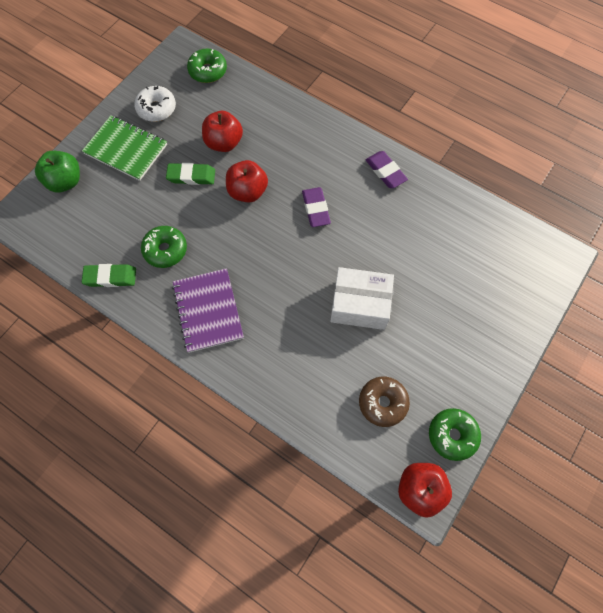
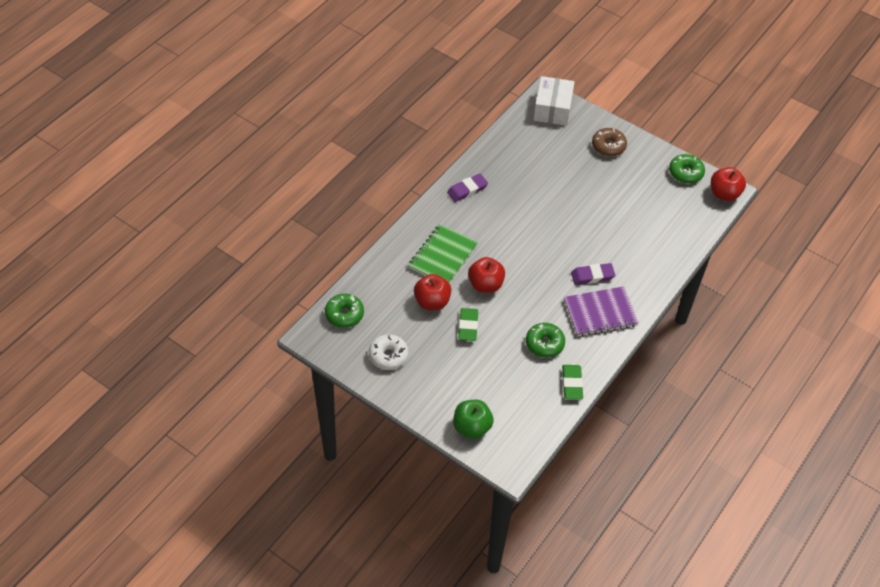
camera: 90 degrees left, 15 degrees down
green notebook [82,115,167,181] -> green notebook moved to [408,224,478,283]
purple eraser [302,187,331,227] -> purple eraser moved to [571,263,615,285]
white box [330,267,394,330] -> white box moved to [534,76,574,126]
brown donut [359,377,410,427] -> brown donut moved to [592,128,627,157]

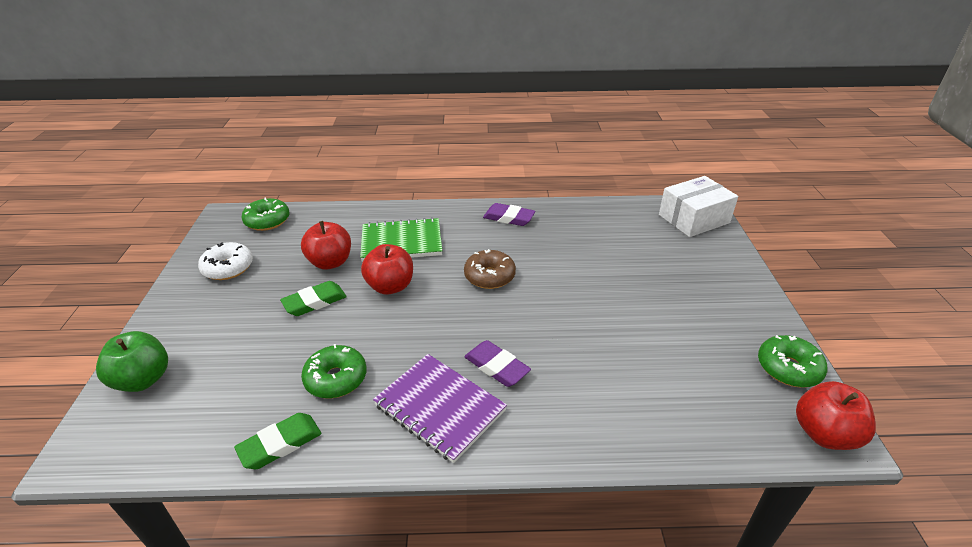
camera: 55 degrees right, 15 degrees down
brown donut [592,128,627,157] -> brown donut moved to [464,249,516,289]

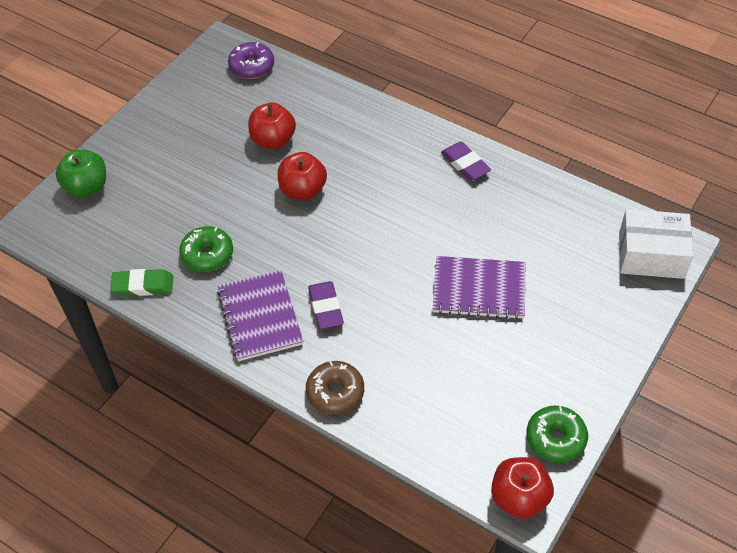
camera: 35 degrees right, 15 degrees up
white donut [198,242,253,280] -> none
green donut [242,198,289,231] -> purple donut [228,42,274,79]
green eraser [280,281,347,316] -> none
green notebook [360,217,442,262] -> none
brown donut [464,249,516,289] -> brown donut moved to [306,361,364,415]
none -> purple notebook [433,256,525,320]

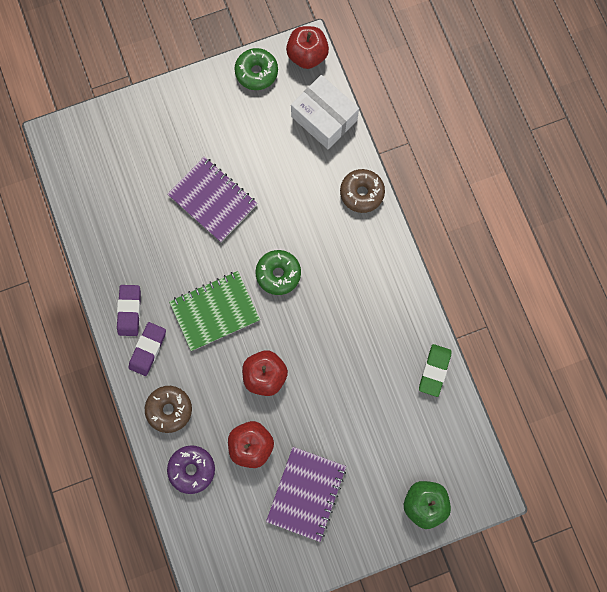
camera: 145 degrees left, 25 degrees up
green eraser [110,269,173,296] -> green eraser turned 75 degrees clockwise [419,344,451,397]
green donut [179,226,233,272] -> green donut moved to [255,250,301,295]
purple notebook [217,270,303,361] -> purple notebook moved to [266,447,346,542]
purple donut [228,42,274,79] -> purple donut moved to [167,445,215,494]
purple eraser [308,281,344,329] -> purple eraser moved to [129,322,166,376]
white box [619,209,693,279] -> white box moved to [291,75,359,149]
none -> brown donut [145,386,192,433]
none -> green notebook [169,271,260,351]

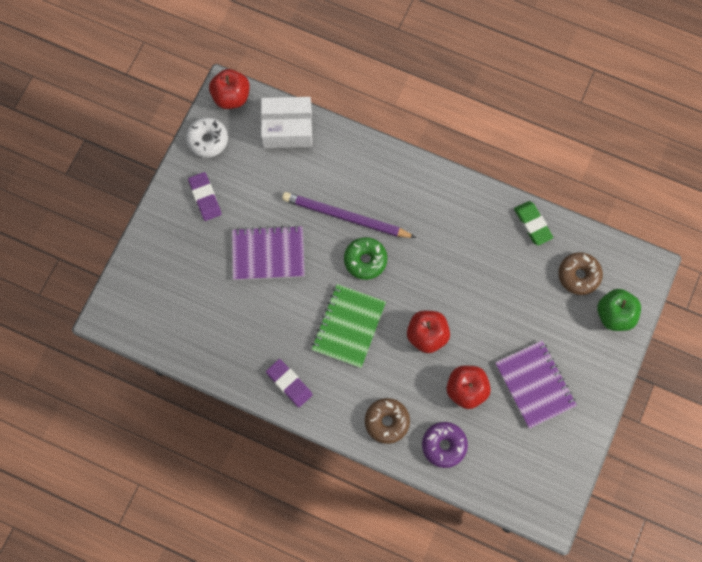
camera: 45 degrees left, 5 degrees down
purple eraser [129,322,166,376] -> purple eraser moved to [188,172,221,221]
green donut [235,48,278,90] -> white donut [186,117,228,158]
brown donut [340,169,385,213] -> brown donut moved to [559,252,603,295]
none -> purple pencil [282,192,416,238]

